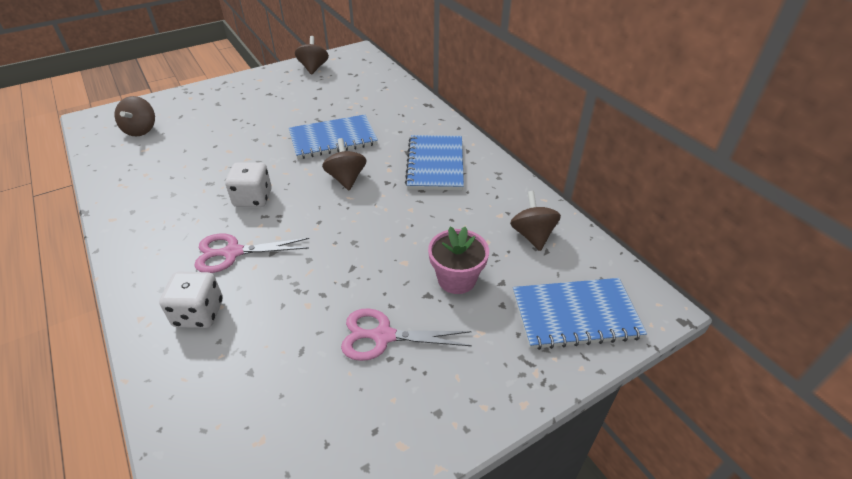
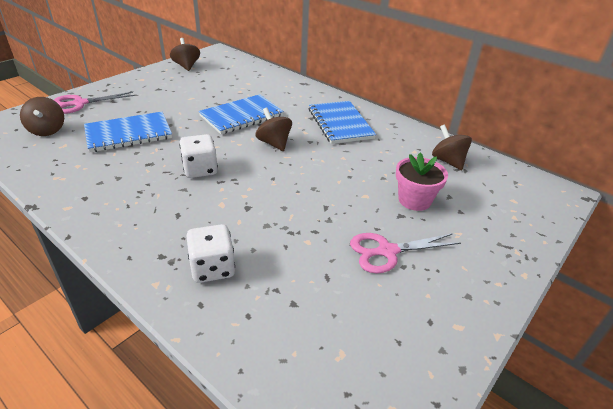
camera: 20 degrees left, 5 degrees down
pink scissors [194,234,309,273] -> pink scissors moved to [54,92,135,114]
blue notebook [513,278,647,350] -> blue notebook moved to [84,112,172,152]

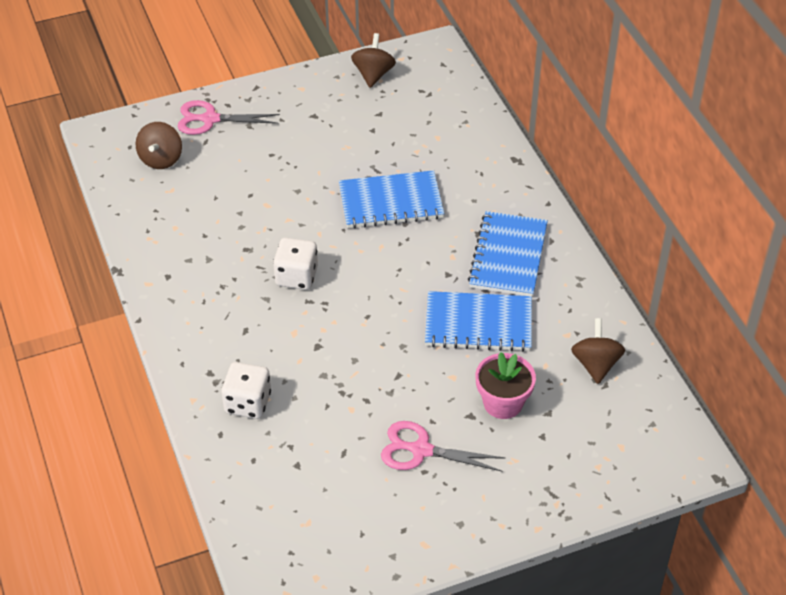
camera: 30 degrees right, 10 degrees up
blue notebook [84,112,172,152] -> blue notebook moved to [425,291,532,352]
brown spinning top [256,108,292,151] -> none

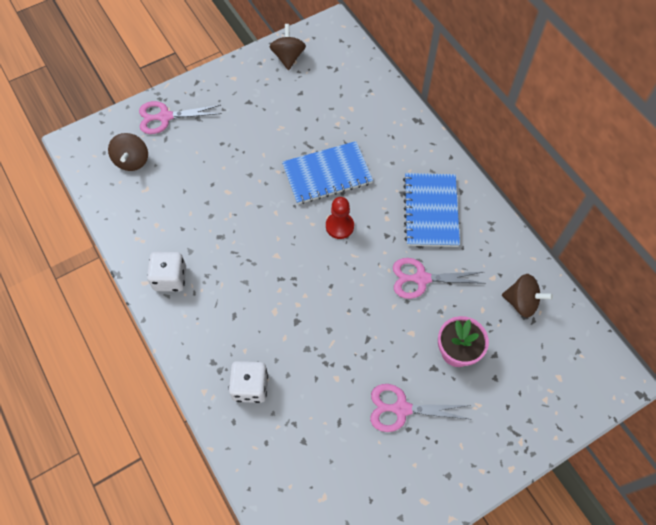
camera: 10 degrees left, 15 degrees up
white dice [273,238,318,290] -> white dice moved to [147,252,186,292]
blue notebook [425,291,532,352] -> pink scissors [393,258,486,299]
brown spinning top [571,318,625,384] -> brown spinning top turned 120 degrees clockwise [502,274,553,318]
none -> red pawn [326,197,354,239]

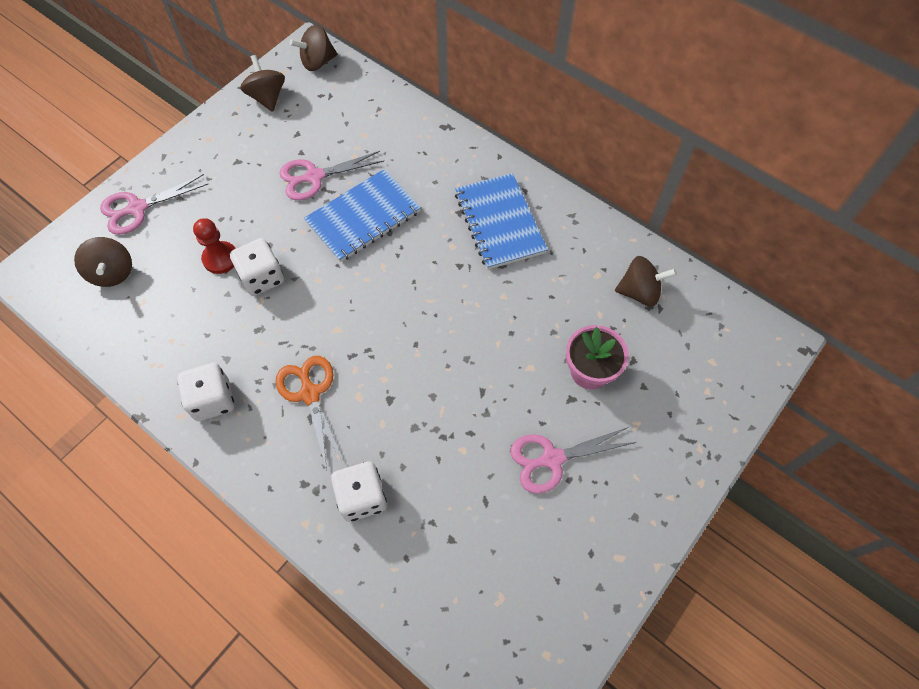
camera: 20 degrees left, 0 degrees up
red pawn [326,197,354,239] -> red pawn moved to [193,218,236,274]
pink scissors [393,258,486,299] -> pink scissors moved to [279,151,384,200]
none -> white dice [230,238,284,296]
none -> orange scissors [275,356,343,470]
none -> brown spinning top [289,25,337,71]

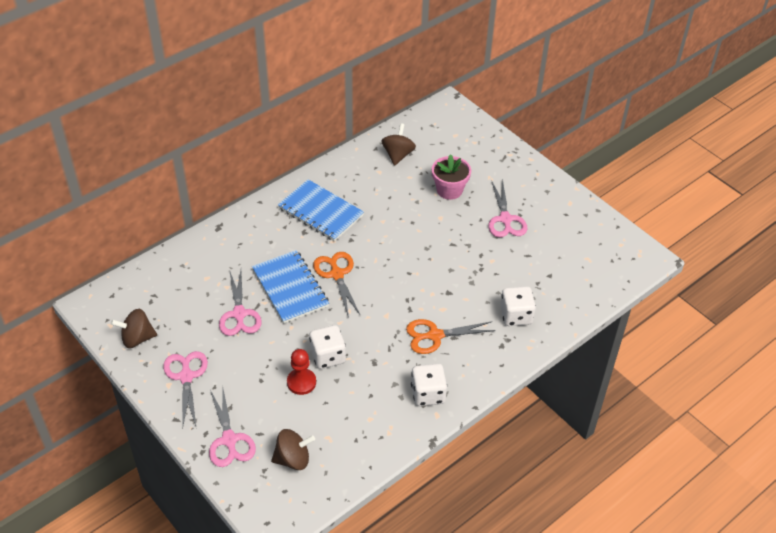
camera: 80 degrees left, 15 degrees down
brown spinning top [289,25,337,71] -> none
blue notebook [455,173,548,270] -> blue notebook turned 45 degrees clockwise [278,179,364,241]
none -> pink scissors [163,351,208,426]
none -> orange scissors [313,252,360,318]

